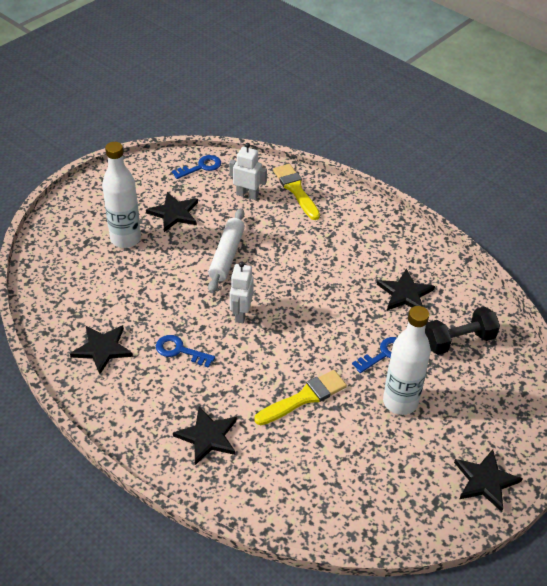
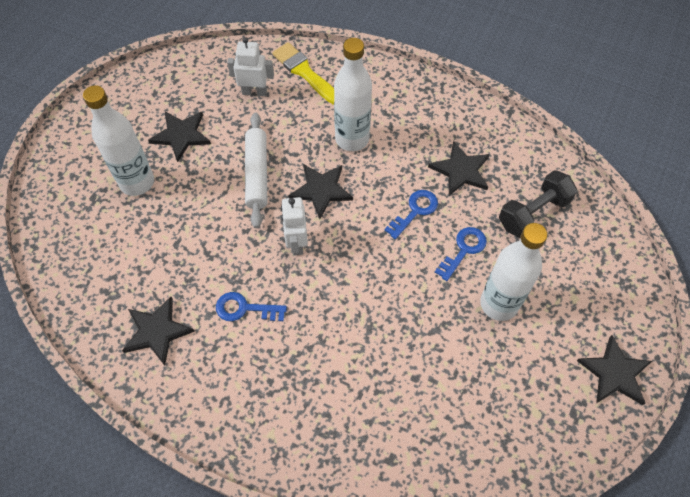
camera: 15 degrees left, 15 degrees up
blue key [172,155,221,179] -> blue key moved to [385,190,438,239]
black star [173,406,237,465] -> black star moved to [288,164,353,219]
yellow brush [254,370,347,425] -> none
none -> white bottle [334,38,372,151]

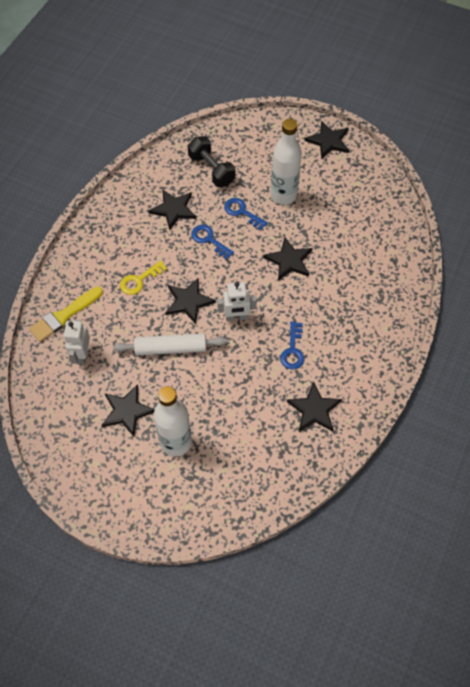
camera: 90 degrees left, 0 degrees up
white bottle [334,38,372,151] -> yellow key [120,261,167,295]
none -> black star [263,237,313,281]

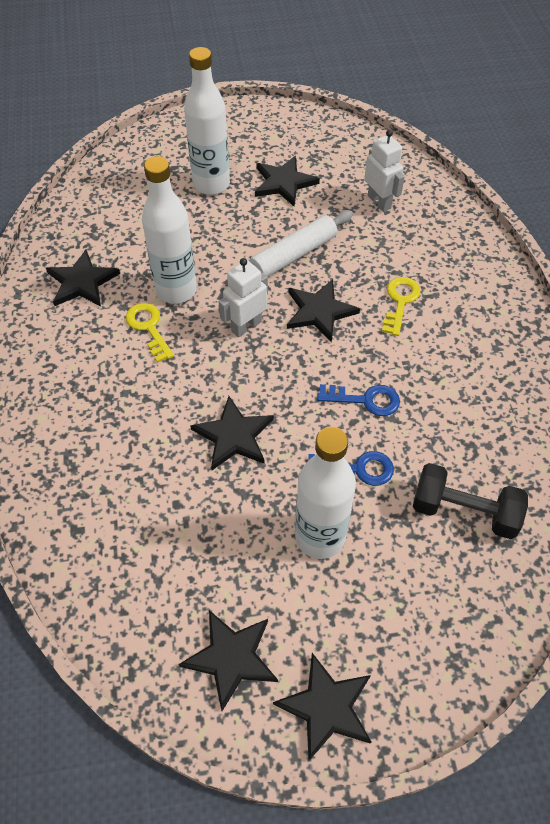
camera: 145 degrees right, 5 degrees down
yellow brush [29,287,103,342] -> none
black star [148,189,197,230] -> black star moved to [179,610,278,711]
blue key [280,321,304,370] -> yellow key [126,303,174,363]
none -> white bottle [142,156,197,304]

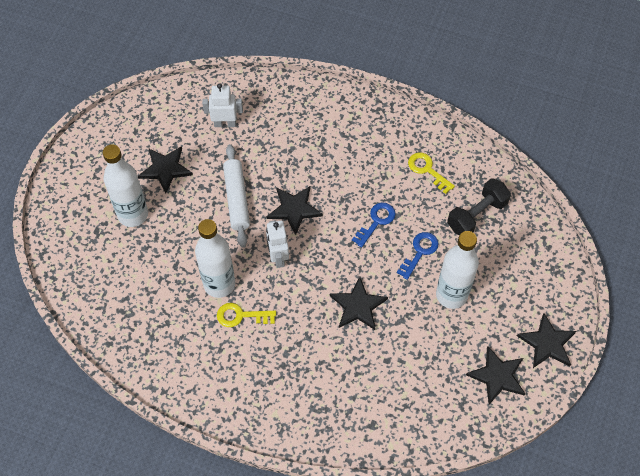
camera: 60 degrees left, 5 degrees up
black star [46,250,120,306] -> none
yellow key [382,277,421,336] -> yellow key moved to [408,152,455,194]

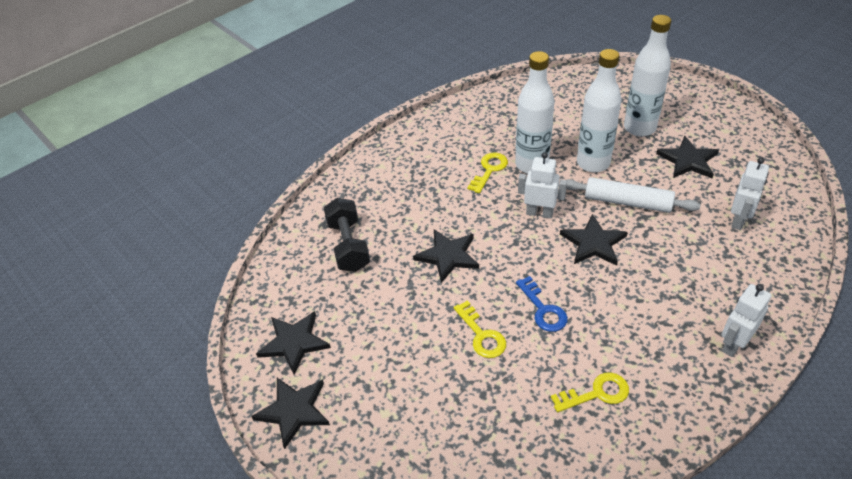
camera: 120 degrees right, 15 degrees down
blue key [397,232,439,280] -> yellow key [453,300,506,358]
white bottle [436,231,479,309] -> white bottle moved to [577,49,622,172]
black dumbbell [447,178,511,235] -> black dumbbell moved to [324,198,370,272]
none -> white robot [722,284,772,357]

